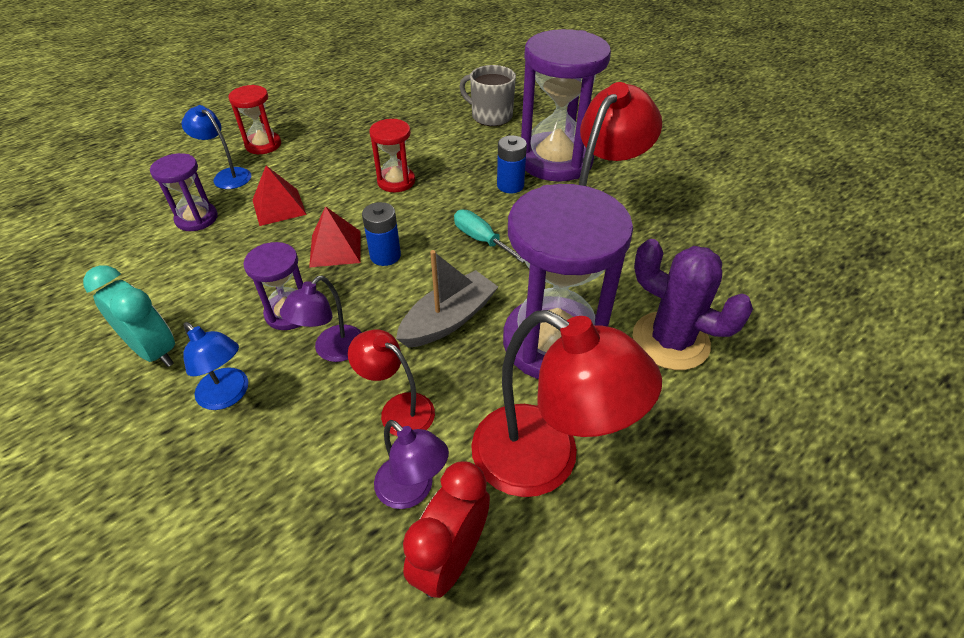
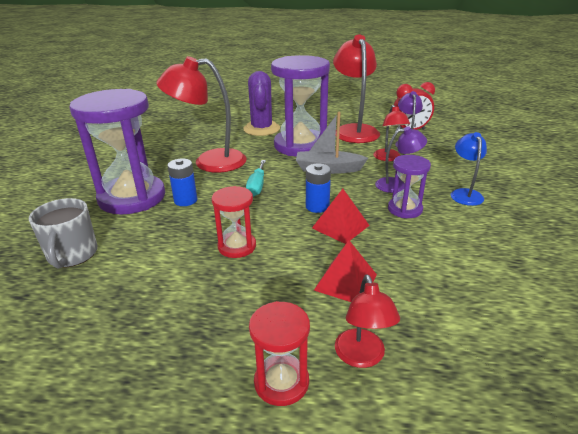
camera: 130 degrees left, 15 degrees down
turquoise clock [83,265,175,367] -> none
purple hourglass [150,153,218,231] -> none
blue lamp [181,105,251,189] -> red lamp [335,274,400,368]

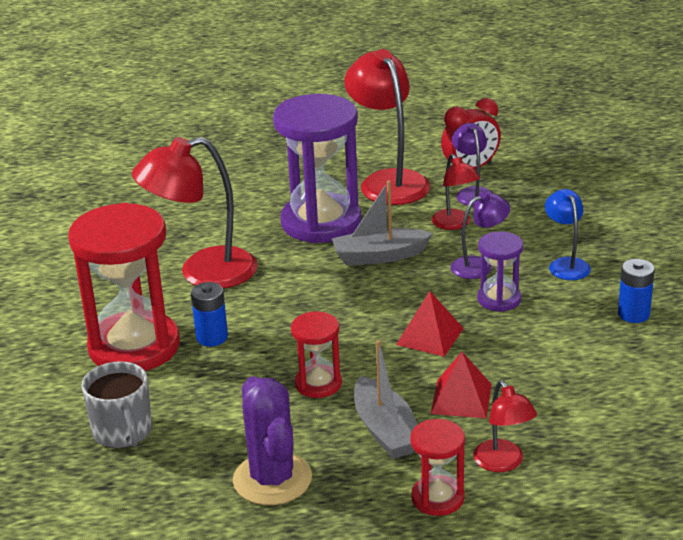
camera: 15 degrees left, 0 degrees up
purple hourglass [69,89,165,214] -> red hourglass [68,203,180,371]
purple cactus [243,71,280,136] -> purple cactus moved to [233,376,312,505]
turquoise screwdriver [246,160,266,197] -> none
blue battery [306,163,331,213] -> blue battery moved to [618,259,655,323]
none -> grey boat [354,340,418,459]

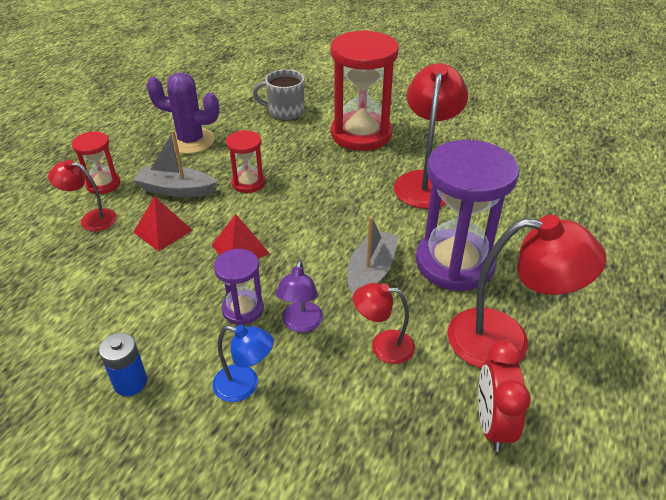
camera: 120 degrees right, 10 degrees up
blue battery [191,282,228,347] -> none
purple lamp [452,123,492,206] -> none

